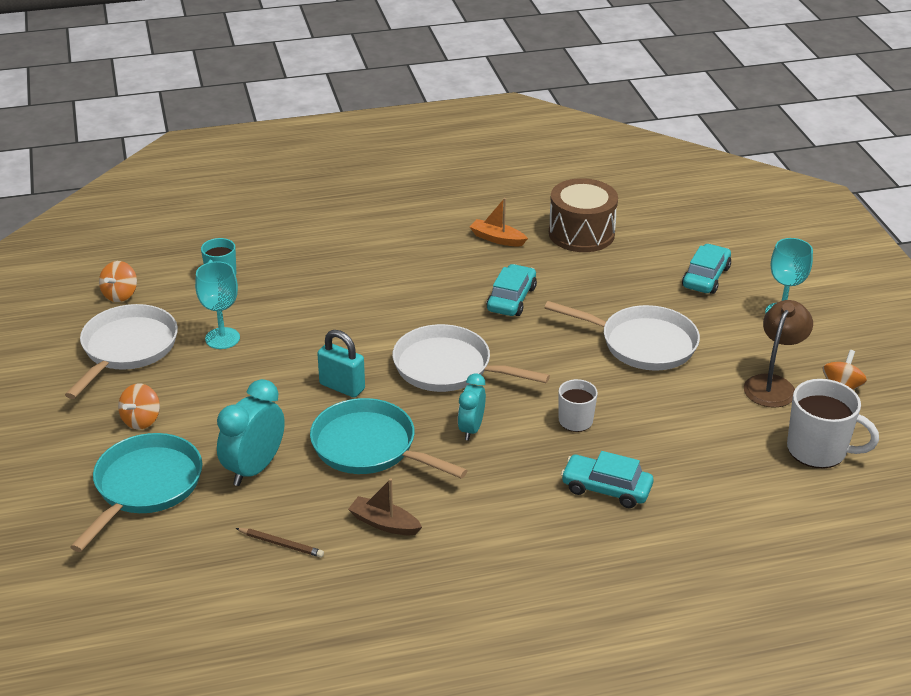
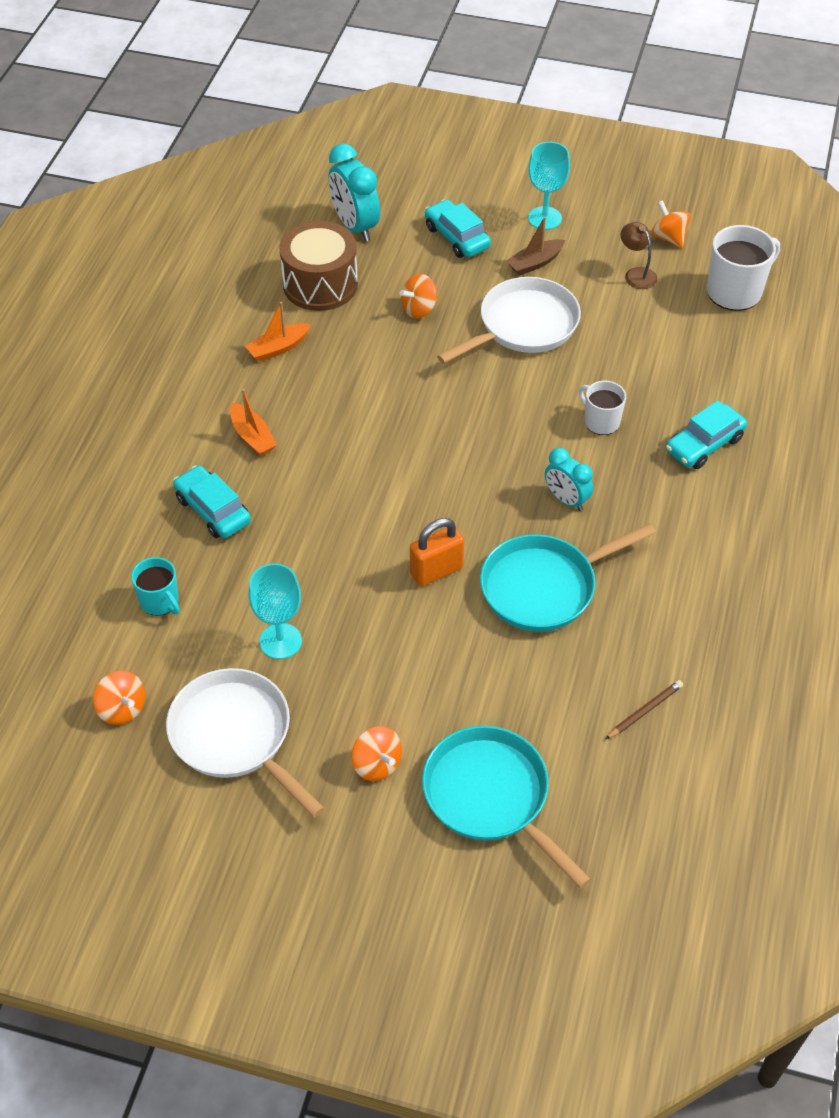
camera: 60 degrees left, 15 degrees up
turquoise clock [217,379,285,486] -> turquoise clock moved to [328,143,380,241]
turquoise padlock [317,330,365,398] -> orange padlock [410,518,464,586]
brown boat [348,478,422,535] -> brown boat moved to [506,216,565,276]
white pan [392,324,550,392] -> none
turquoise car [487,264,537,316] -> turquoise car moved to [173,465,251,538]
brown lamp [744,300,813,408] -> brown lamp [621,222,657,289], size x0.64
none -> orange boat [230,389,277,456]
none -> orange spinning top [400,274,437,319]

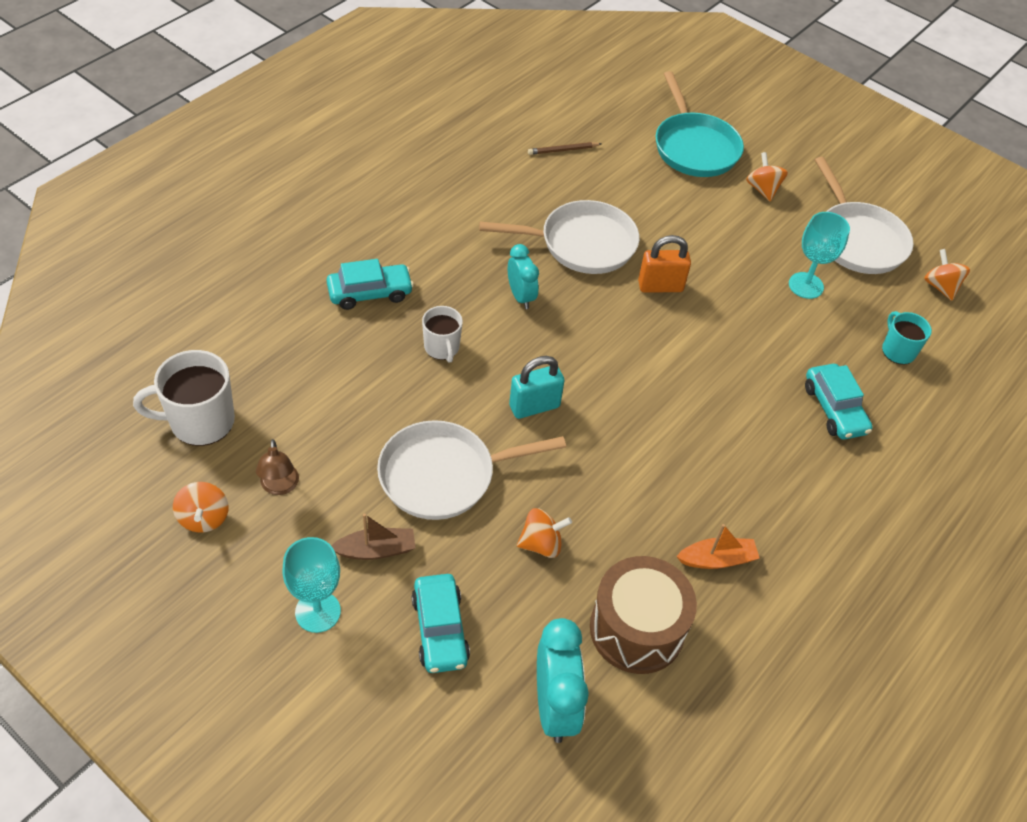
camera: 160 degrees left, 0 degrees up
orange boat [230,389,277,456] -> none
turquoise pan [480,523,656,632] -> white pan [479,200,639,274]
none -> turquoise padlock [509,356,565,419]

